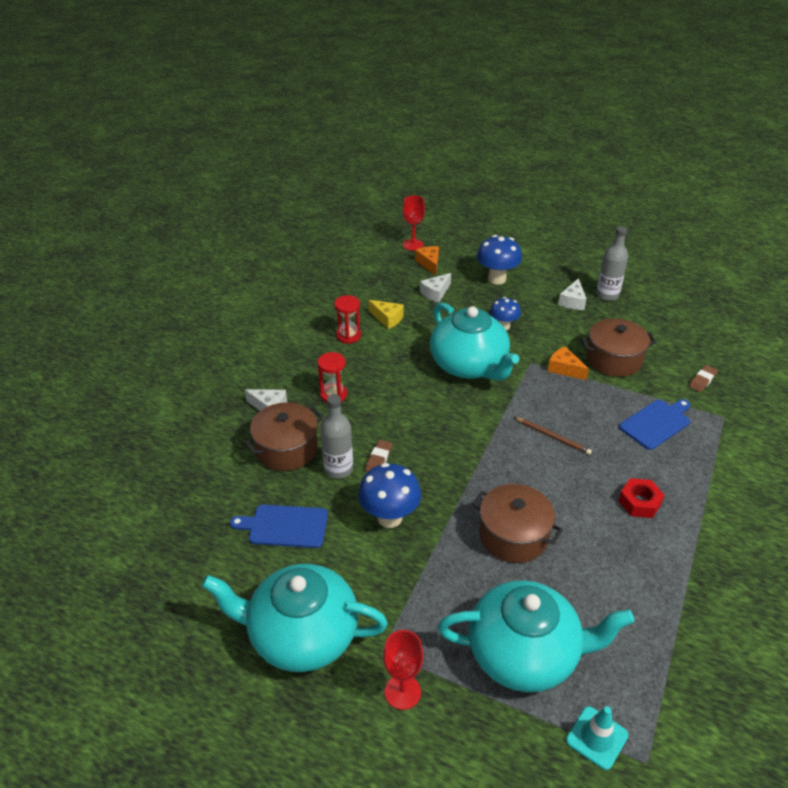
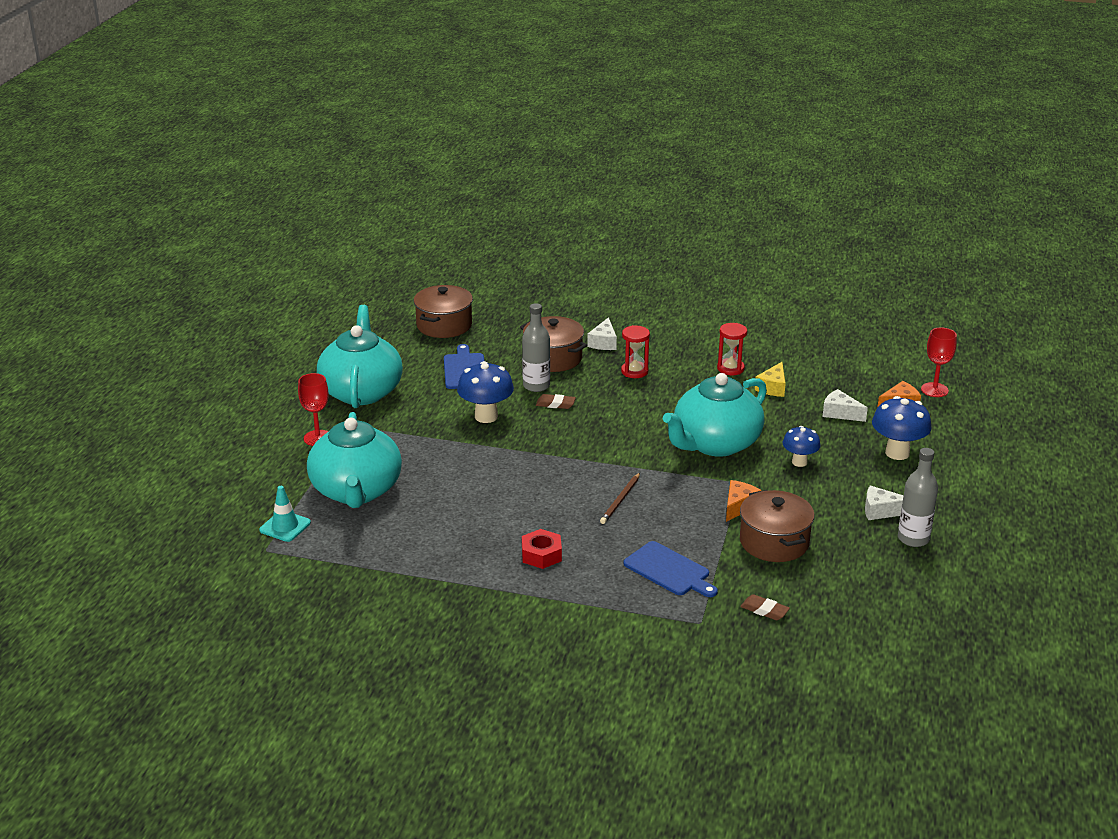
camera: 80 degrees right, 10 degrees down
brown pot [472,484,563,563] -> brown pot moved to [414,285,473,338]

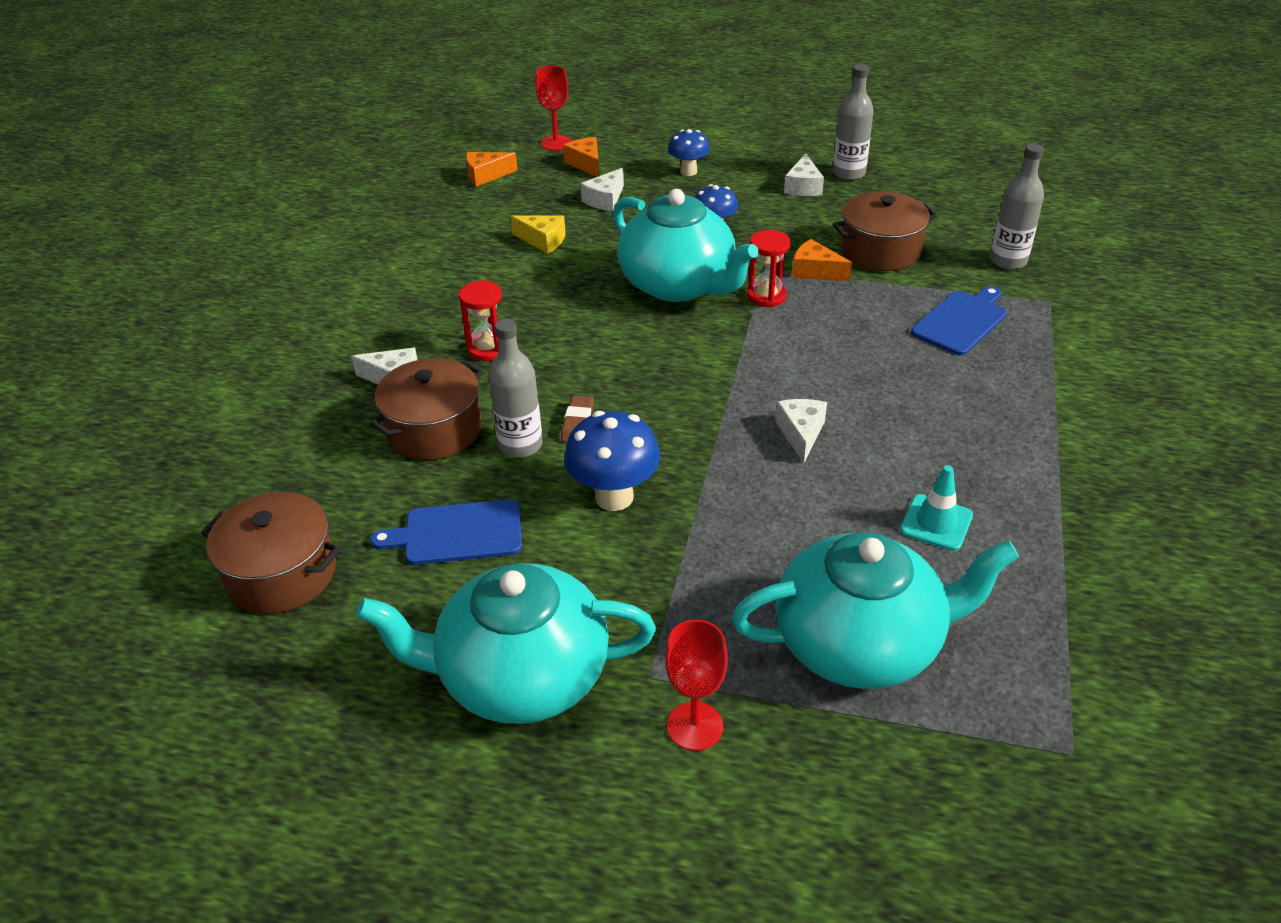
camera: 90 degrees left, 10 degrees up
turquoise traffic cone [259,486,311,542] -> turquoise traffic cone moved to [900,465,973,551]
red nut [522,529,562,569] -> none
brown pencil [600,473,640,524] -> none
red hourglass [717,323,747,375] -> red hourglass moved to [747,230,791,307]
brown eraser [740,594,790,620] -> grey bottle [990,144,1044,270]
blue mushroom [872,396,932,460] -> blue mushroom [668,129,710,176], size x0.64
none -> orange cheese [466,152,518,187]
none -> white cheese [775,399,827,463]

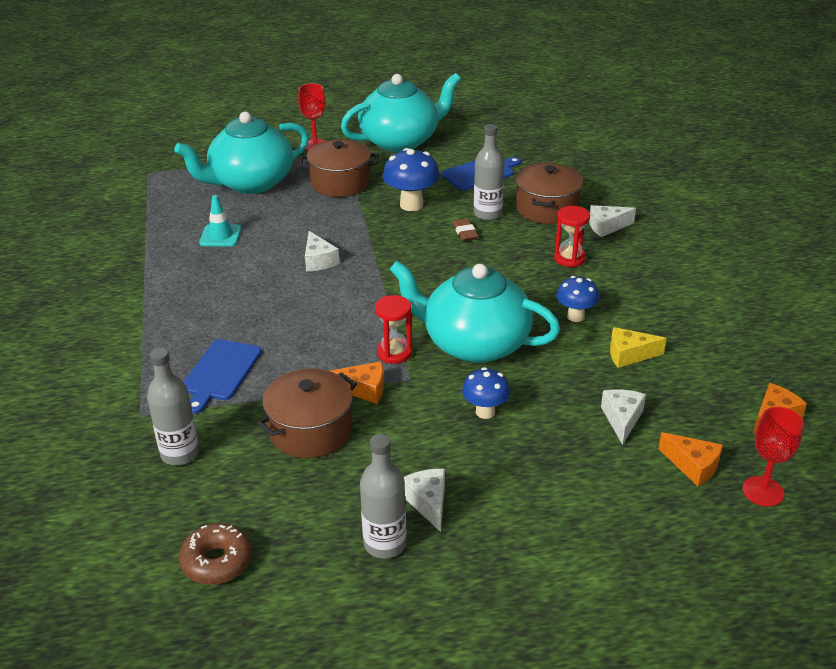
camera: 155 degrees right, 5 degrees down
brown pot [201,492,340,614] -> brown pot moved to [299,139,378,197]
blue mushroom [668,129,710,176] -> blue mushroom moved to [556,276,599,322]
none -> brown donut [178,523,252,585]

